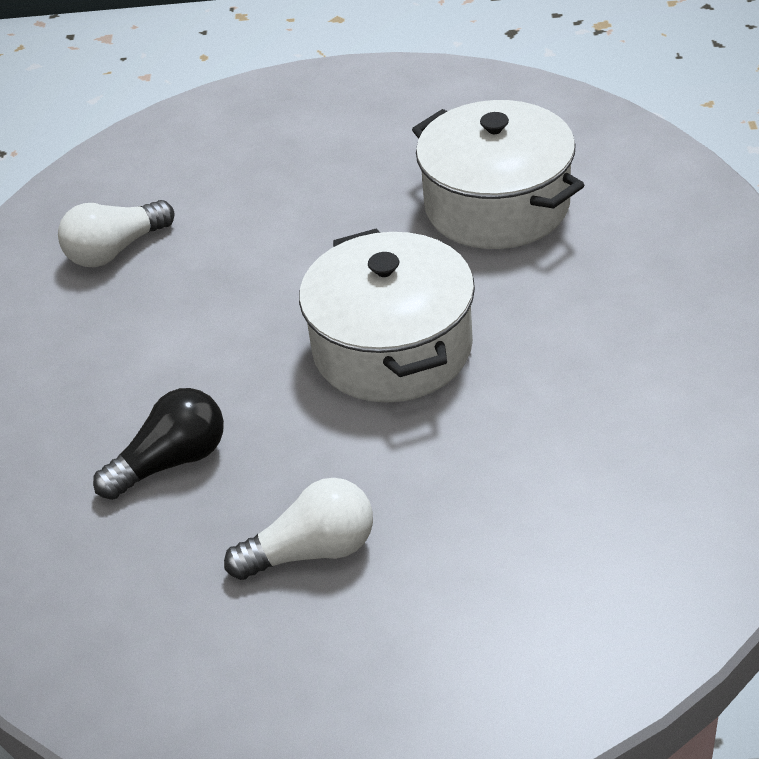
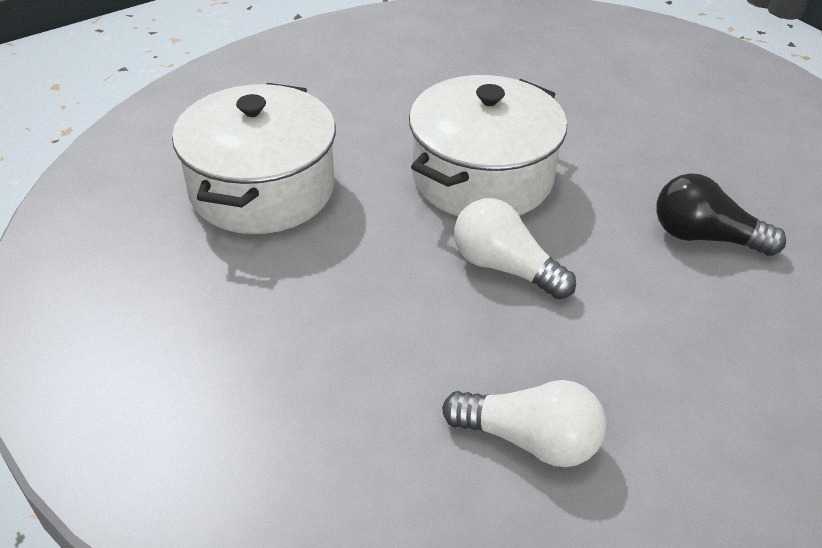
camera: 130 degrees left, 0 degrees up
white light bulb [224,478,373,580] -> white light bulb moved to [454,198,576,300]

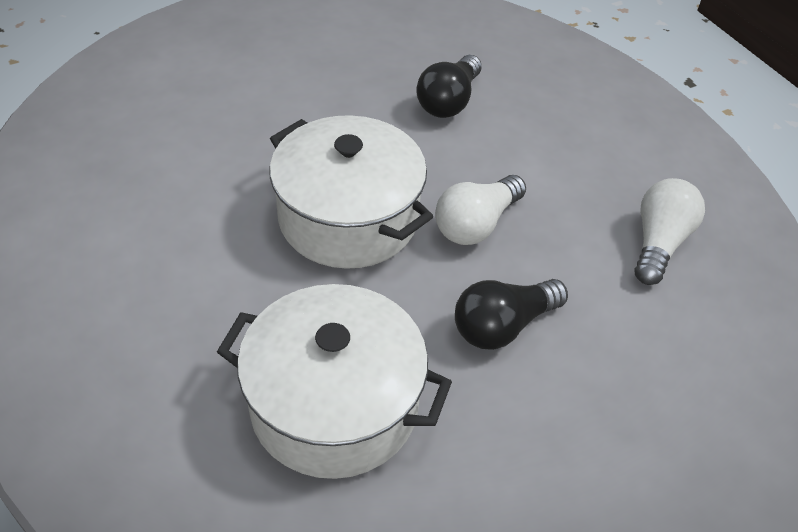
camera: 85 degrees left, 5 degrees up
none -> black light bulb [455,279,568,350]

